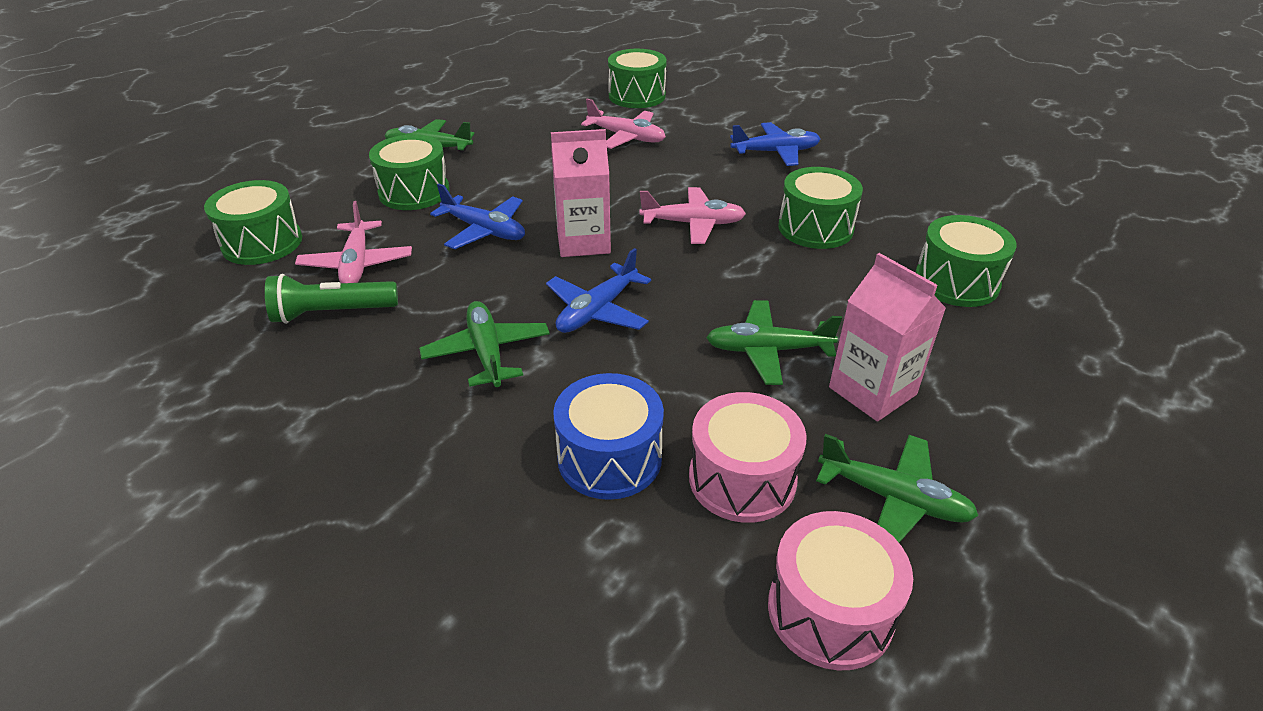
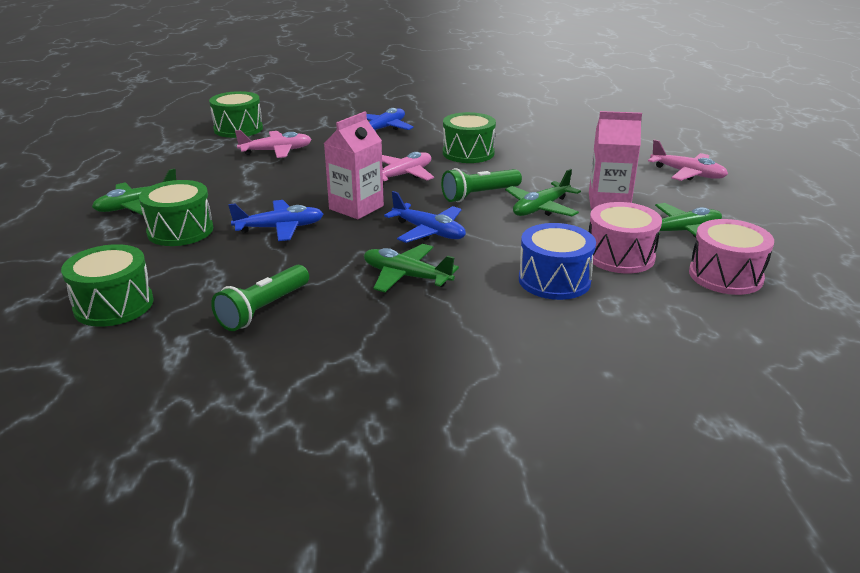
camera: 45 degrees left, 10 degrees down
pink plane [295,201,412,283] -> pink plane moved to [648,140,728,181]
blue plane [546,248,651,333] -> blue plane turned 45 degrees counterclockwise [384,191,466,243]
green drum [915,215,1017,307] -> none
none -> green flashlight [441,168,522,202]

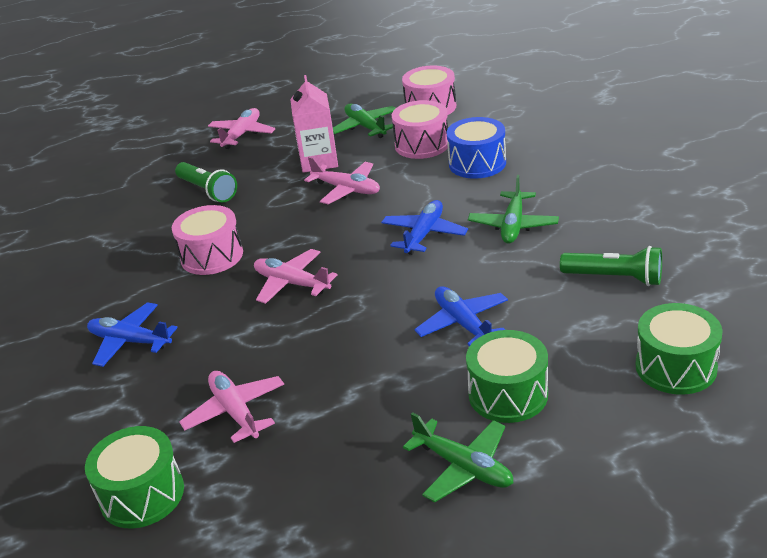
camera: 100 degrees left, 5 degrees up
pink carton [324,111,384,219] -> none
green flashlight [441,168,522,202] -> green flashlight moved to [175,162,237,202]
green drum [443,112,496,163] -> pink drum [172,205,243,275]
green plane [505,169,581,216] -> pink plane [304,157,380,204]

